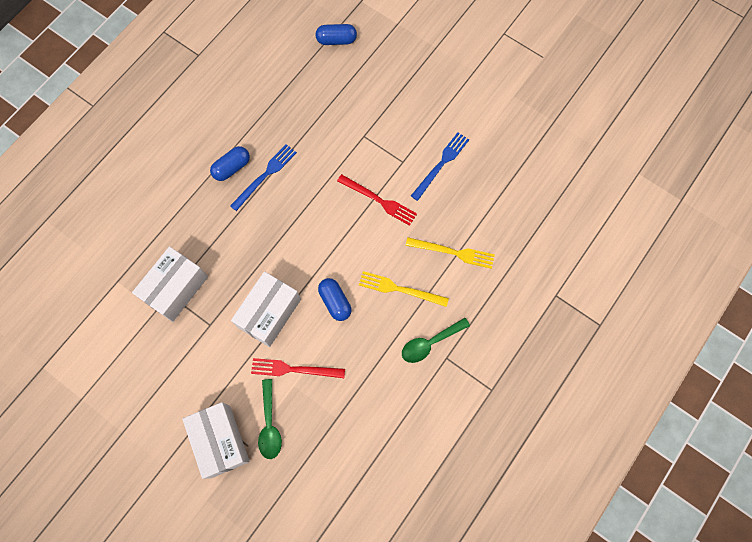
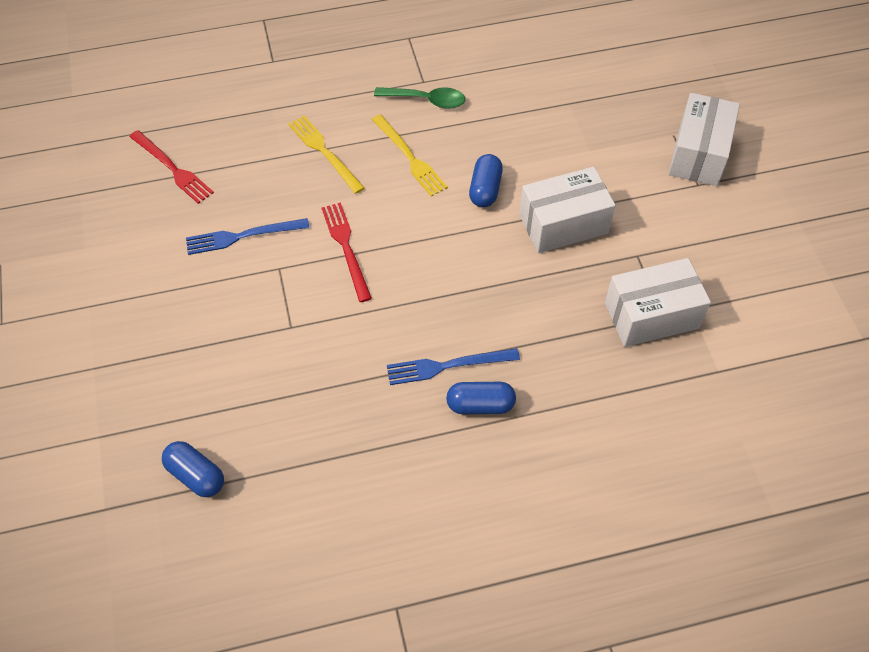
camera: 140 degrees left, 15 degrees down
red fork [251,358,345,378] -> red fork moved to [129,130,214,204]
green spoon [258,379,282,459] -> none

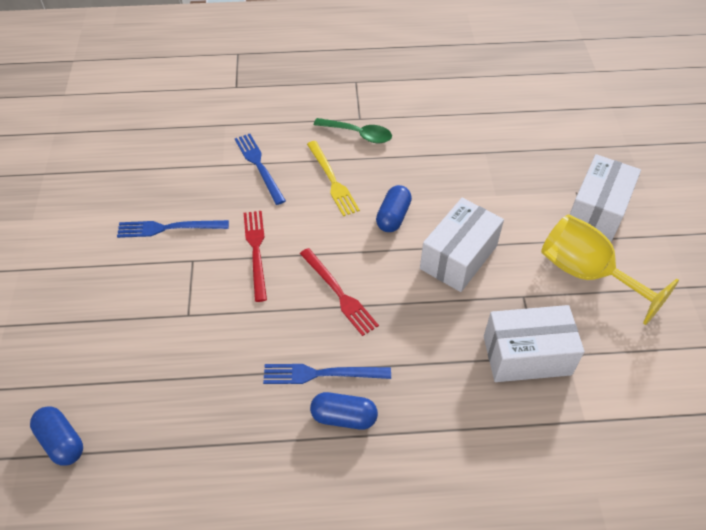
camera: 10 degrees right, 5 degrees down
red fork [129,130,214,204] -> red fork moved to [300,248,379,336]
yellow fork [288,116,365,194] -> blue fork [235,134,286,205]
white box [519,167,616,253] -> white box turned 45 degrees counterclockwise [420,198,504,292]
none -> yellow goblet [541,214,679,325]

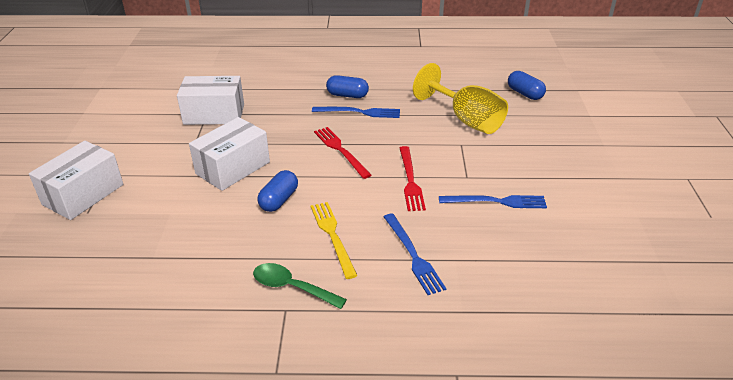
camera: 175 degrees left, 15 degrees down
yellow goblet [541,214,679,325] -> yellow goblet moved to [413,63,508,134]

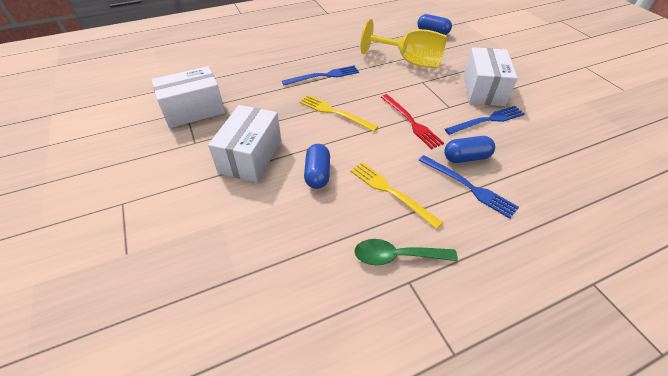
camera: 25 degrees left, 10 degrees up
white box [29,141,123,220] -> white box moved to [464,47,518,106]
red fork [314,127,371,179] -> yellow fork [299,95,378,132]
blue capsule [326,75,369,98] -> blue capsule moved to [444,136,495,163]

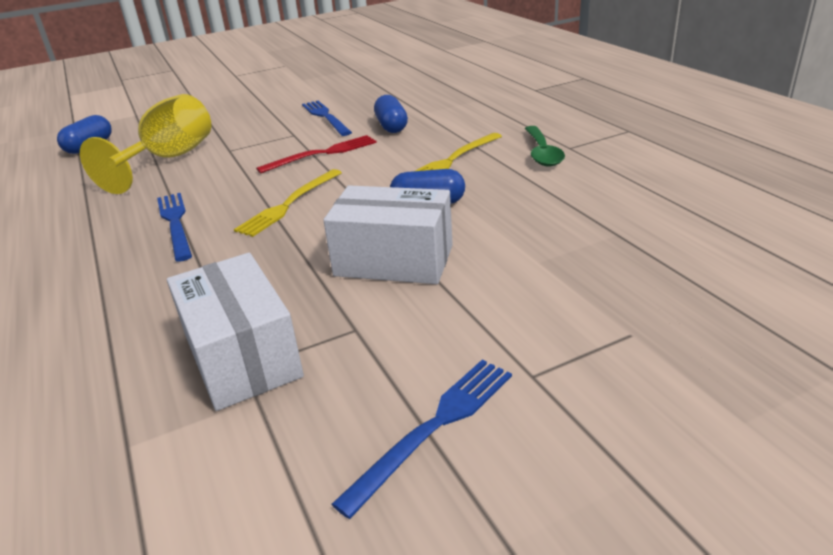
camera: 90 degrees left, 15 degrees down
blue fork [418,155,519,219] -> blue fork moved to [332,359,512,519]
white box [464,47,518,106] -> none

